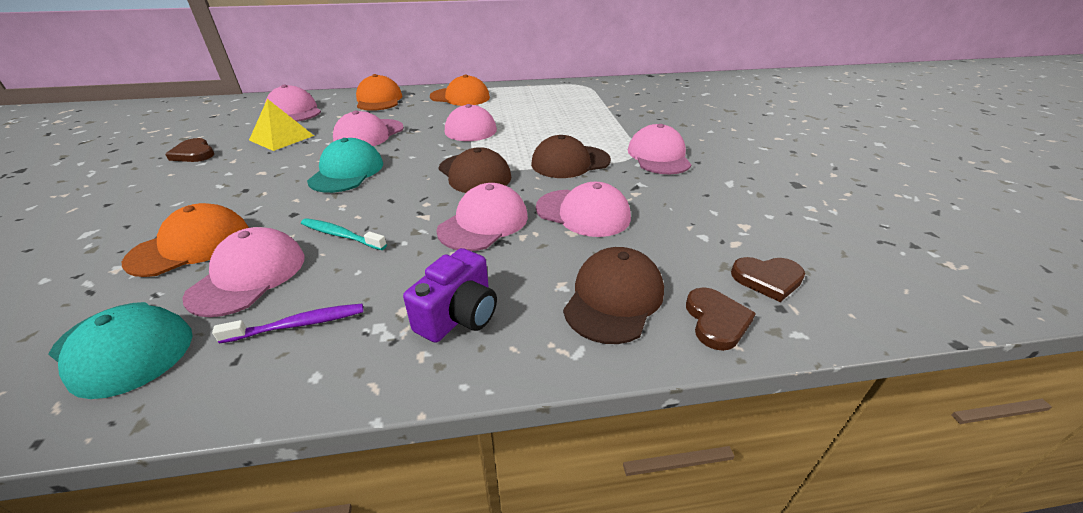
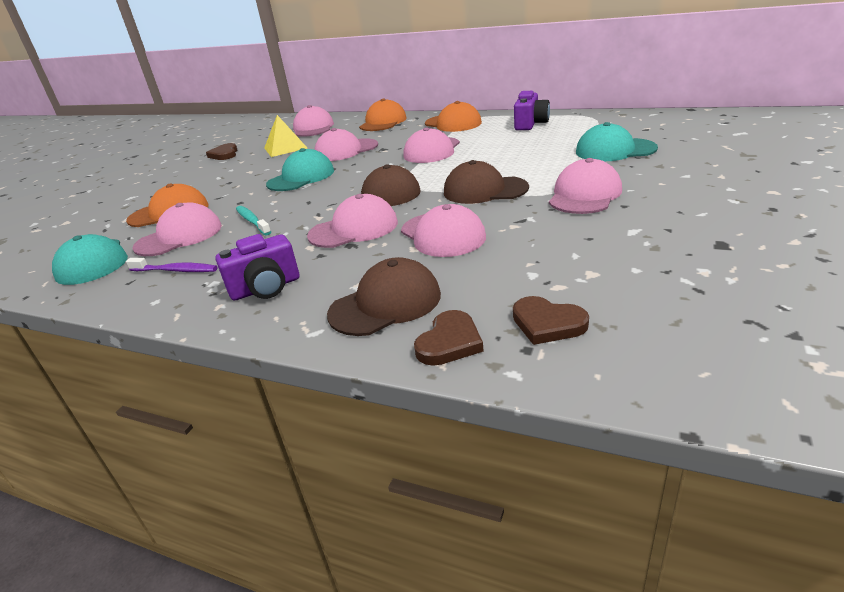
camera: 35 degrees right, 5 degrees down
none -> purple camera [514,91,550,130]
none -> turquoise cap [576,122,658,161]

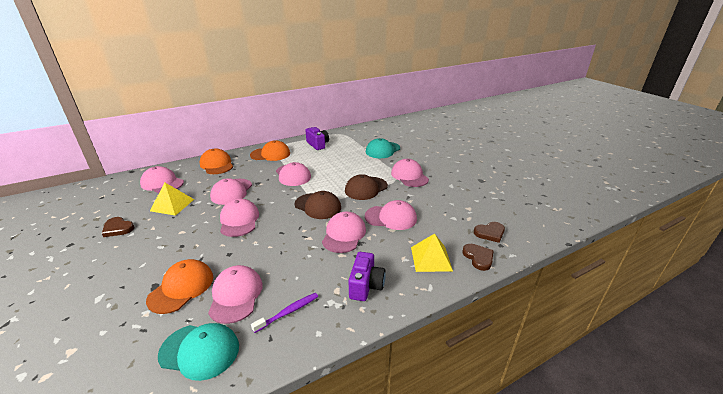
camera: 55 degrees left, 0 degrees up
turquoise toothbrush [236,206,271,235] -> none
turquoise cap [266,148,334,191] -> pink cap [220,199,259,237]
brown cap [327,257,441,336] -> yellow pyramid [411,233,453,272]

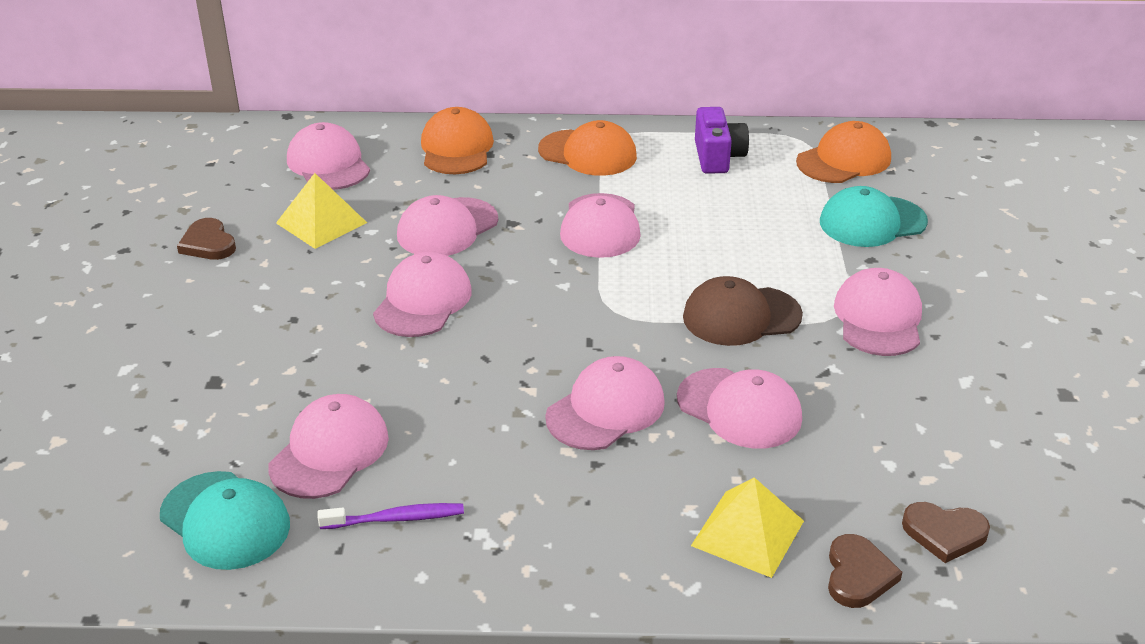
camera: 30 degrees right, 5 degrees up
orange cap [146,259,213,314] -> orange cap moved to [796,121,891,183]
brown cap [295,191,341,219] -> none
purple camera [348,252,386,301] -> none

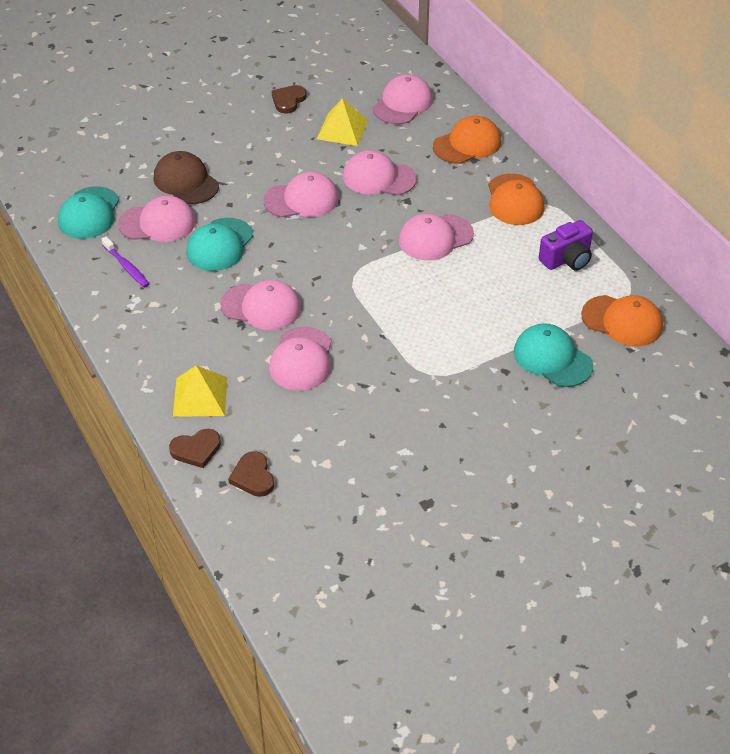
camera: 60 degrees right, 10 degrees up
brown cap [683,276,803,346] -> brown cap moved to [154,151,219,204]
pink cap [834,268,922,356] -> none
none -> turquoise cap [186,218,253,271]

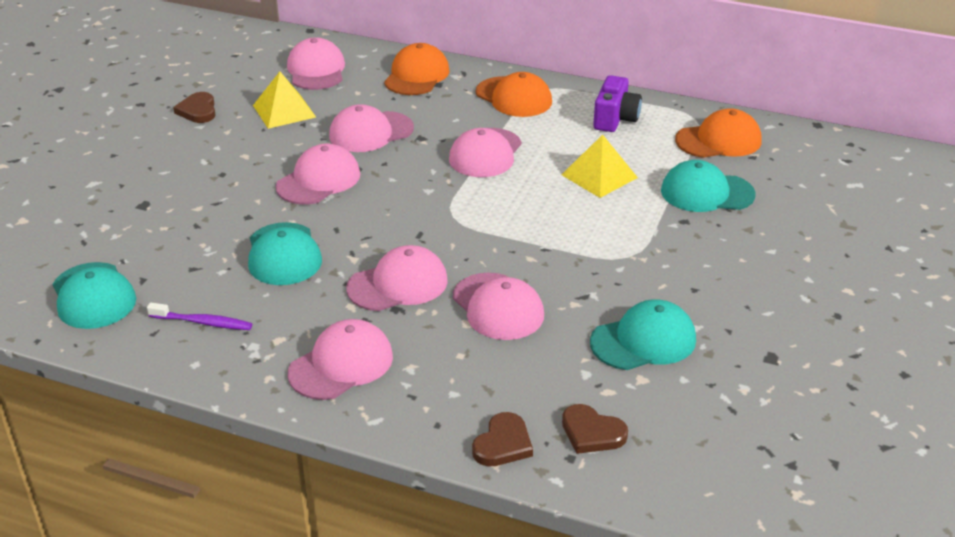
camera: 40 degrees left, 10 degrees down
pink cap [118,196,196,242] -> pink cap moved to [288,319,393,400]
brown cap [154,151,219,204] -> none
yellow pyramid [173,365,227,417] -> yellow pyramid moved to [562,134,638,198]
none -> turquoise cap [590,299,696,370]

